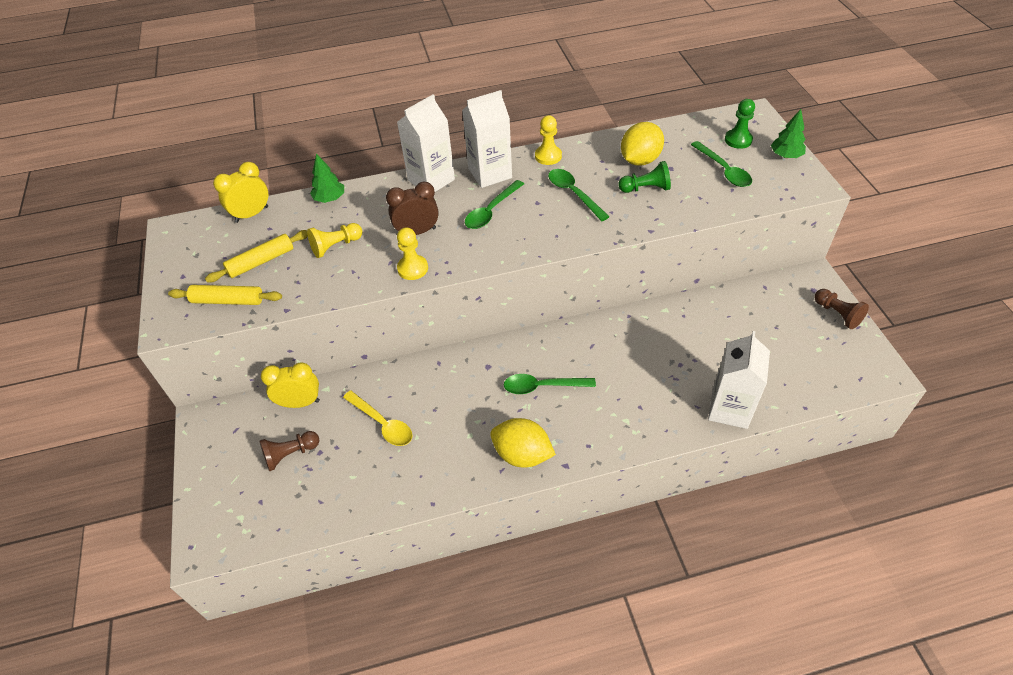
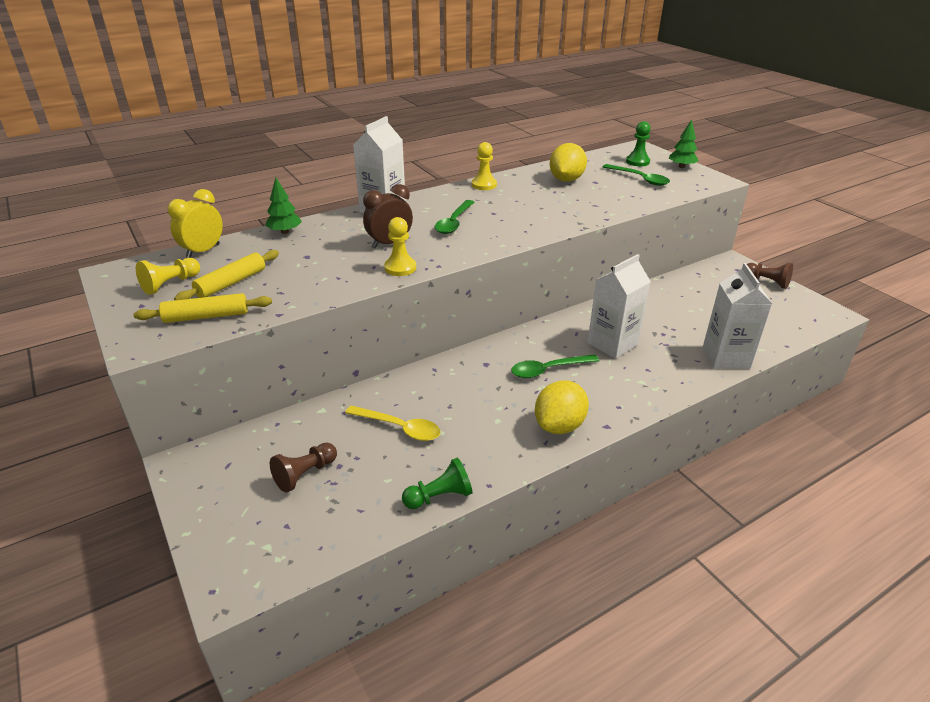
camera: 20 degrees left, 15 degrees down
yellow clock [261,363,320,408] -> none
yellow pawn [307,223,362,258] -> yellow pawn moved to [136,258,200,295]
white carton [462,90,512,188] -> white carton moved to [587,254,651,359]
yellow lemon [490,418,556,467] -> yellow lemon turned 60 degrees counterclockwise [535,380,589,434]
green spoon [548,169,610,221] -> none
green pawn [619,161,671,193] -> green pawn moved to [402,458,473,509]

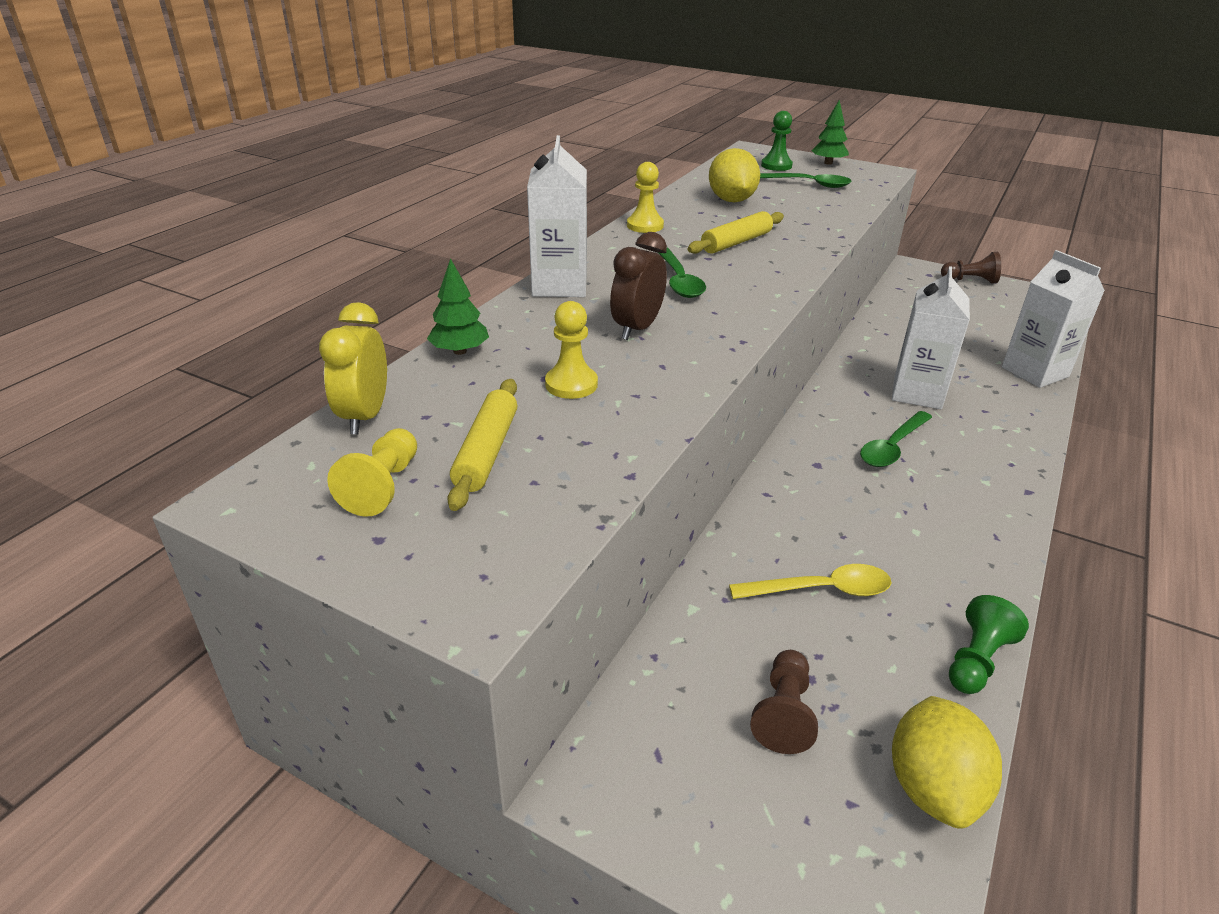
camera: 30 degrees left, 0 degrees up
yellow rolling pin [133,293,272,323] -> yellow rolling pin moved to [687,211,784,254]
yellow pawn [384,217,416,276] -> yellow pawn moved to [545,301,598,399]
yellow lemon [535,380,589,434] -> yellow lemon moved to [892,696,1002,829]

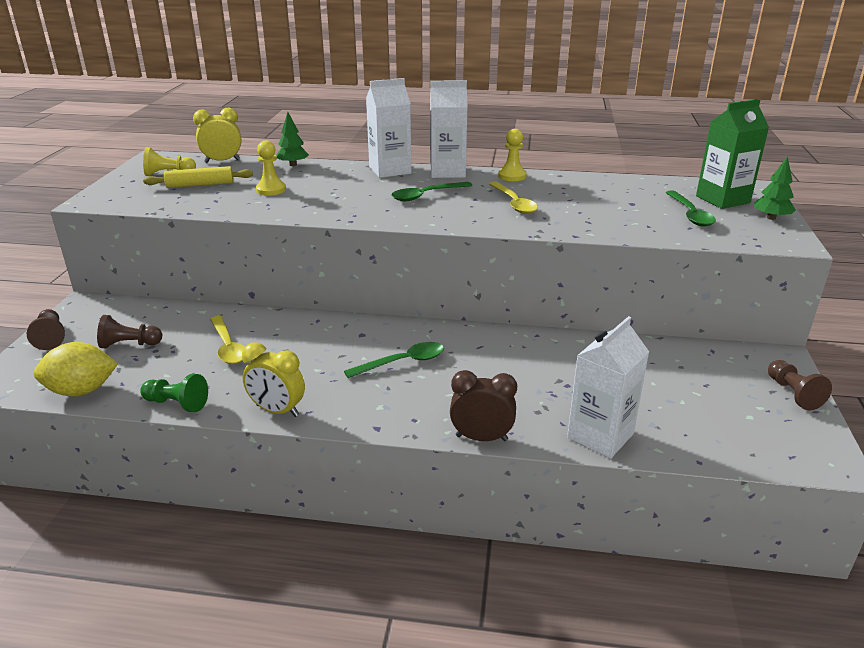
camera: 70 degrees right, 5 degrees down
brown clock [610,232,667,340] -> brown clock moved to [450,370,517,441]
yellow rolling pin [687,211,784,254] -> yellow spoon [489,182,538,214]
yellow lemon [709,148,760,202] -> none
green pawn [761,111,793,171] -> green carton [696,99,769,209]
green spoon [860,411,932,467] -> green spoon turned 135 degrees clockwise [344,342,444,378]
white carton [892,266,970,409] -> white carton moved to [430,80,468,178]
none -> brown pawn [27,309,65,350]
none -> yellow clock [242,343,305,417]

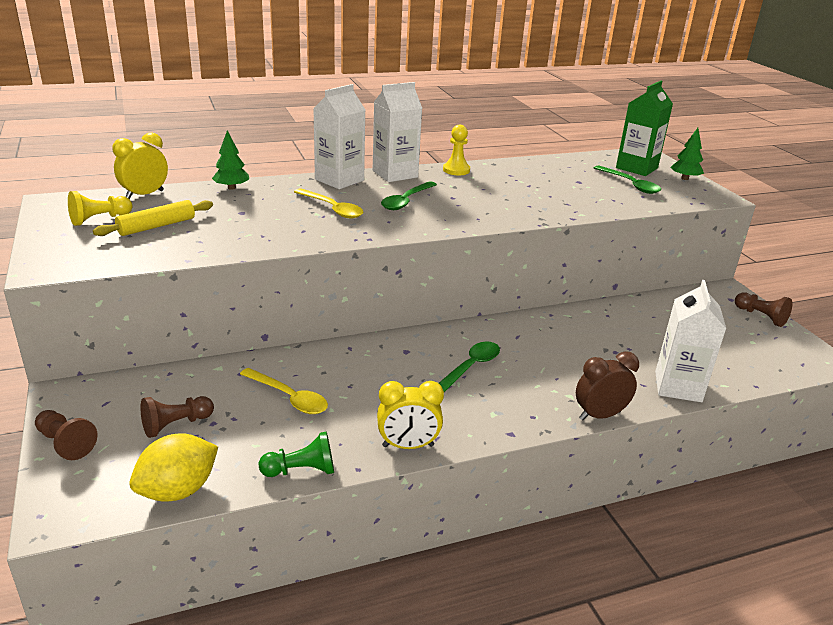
camera: 30 degrees left, 0 degrees up
yellow pawn [256,141,286,196] -> none
yellow spoon [489,182,538,214] -> yellow spoon moved to [294,188,363,218]

